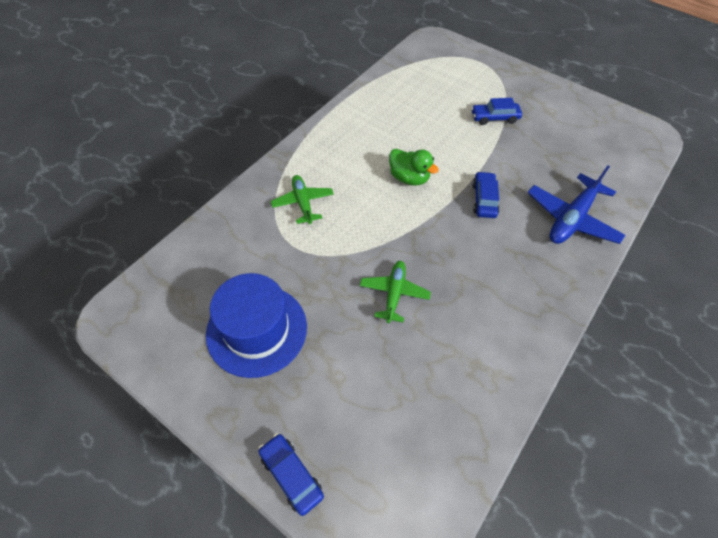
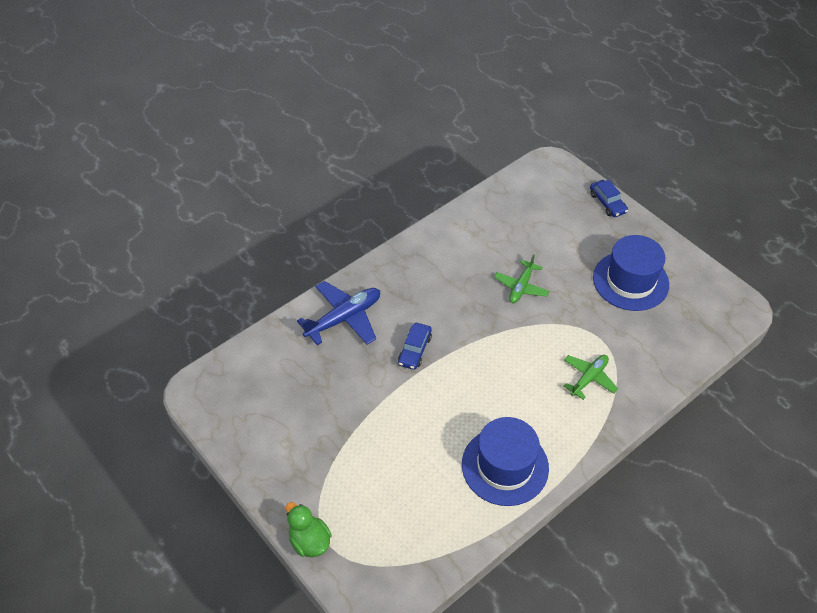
camera: 165 degrees left, 5 degrees down
green plane [271,175,334,224] -> green plane turned 135 degrees counterclockwise [564,355,618,400]
green duck [389,149,439,186] -> green duck moved to [286,502,332,557]
blue car [471,98,522,125] -> none
none -> blue hat [462,417,549,506]

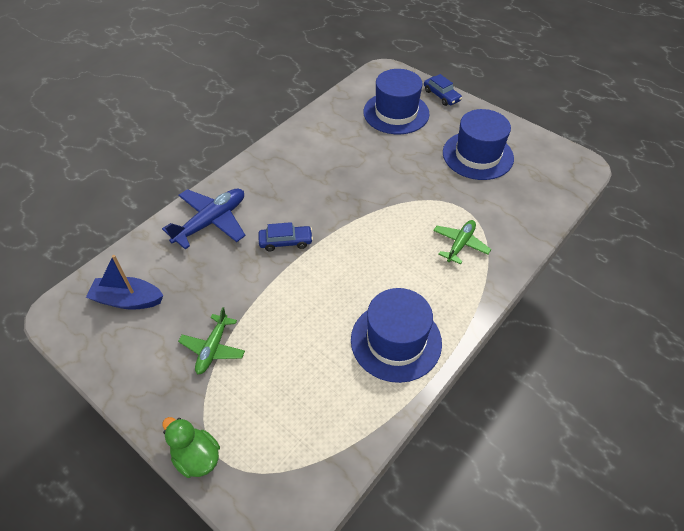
camera: 10 degrees left, 0 degrees up
blue car [398,323,432,370] -> blue car turned 105 degrees counterclockwise [258,222,313,251]
green plane [494,254,549,303] -> green plane moved to [178,307,245,374]
none -> blue boat [86,255,164,310]
none -> blue hat [363,69,430,134]

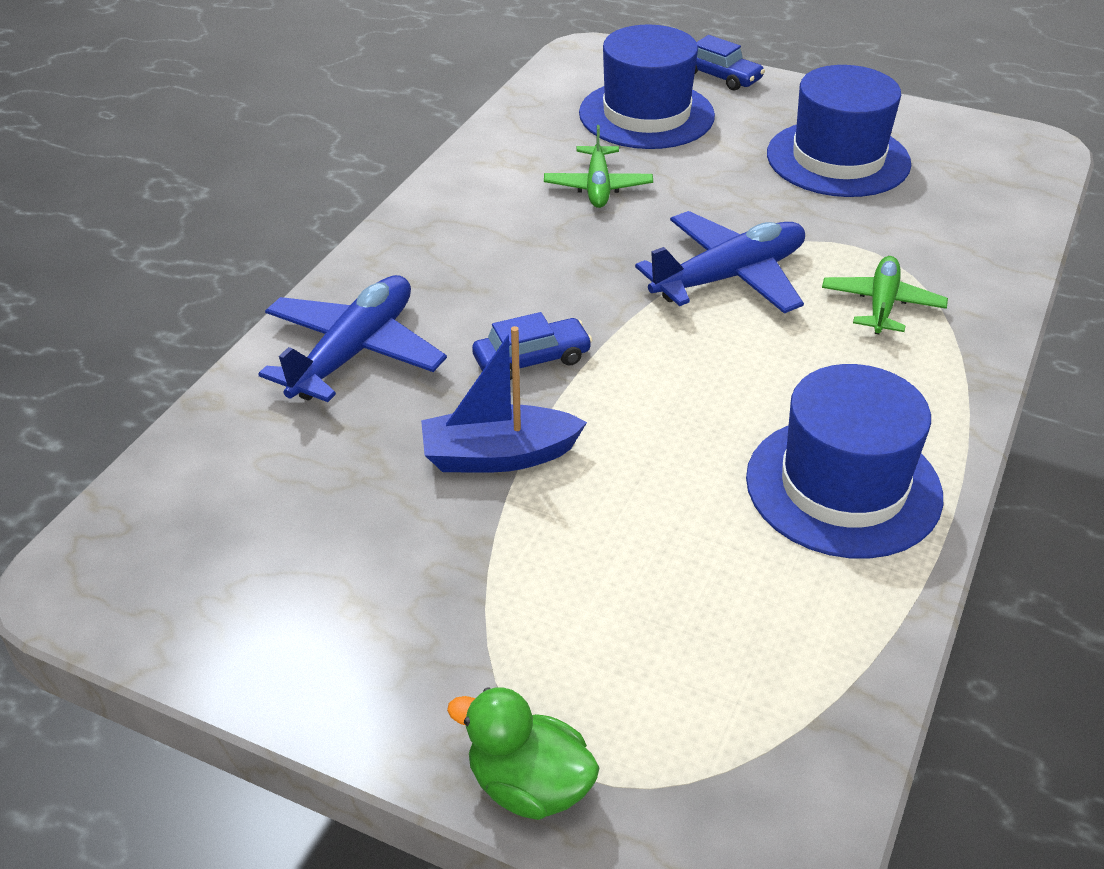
camera: 15 degrees left, 10 degrees down
blue boat [86,255,164,310] -> blue boat moved to [421,326,587,473]
green plane [178,307,245,374] -> green plane moved to [544,125,653,208]
none -> blue plane [635,211,805,313]

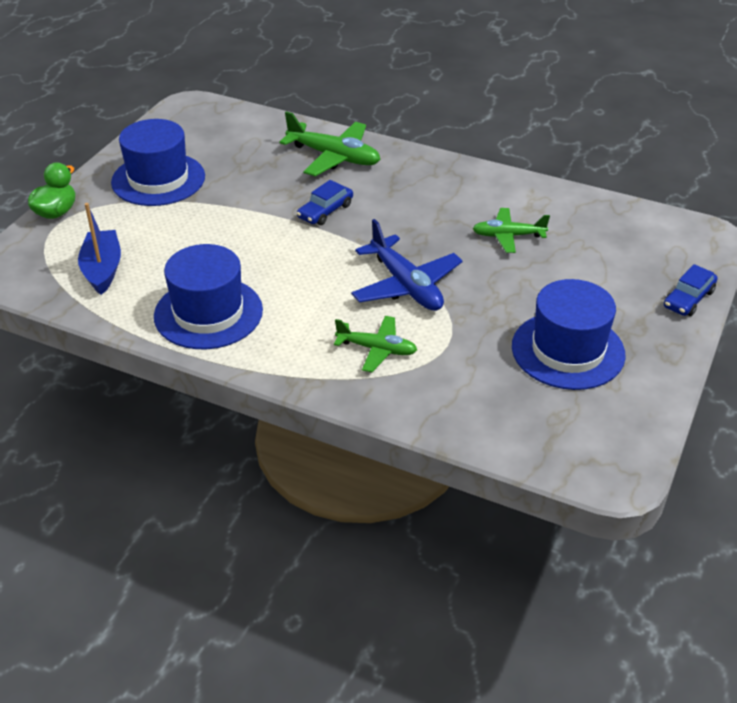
camera: 90 degrees right, 0 degrees up
blue plane [258,275,447,402] -> green plane [280,111,381,176]
blue boat [421,326,587,473] -> blue boat moved to [78,203,121,295]
blue car [472,312,592,380] -> blue car turned 60 degrees clockwise [297,180,353,225]
blue hat [579,24,715,149] -> blue hat moved to [111,119,205,206]

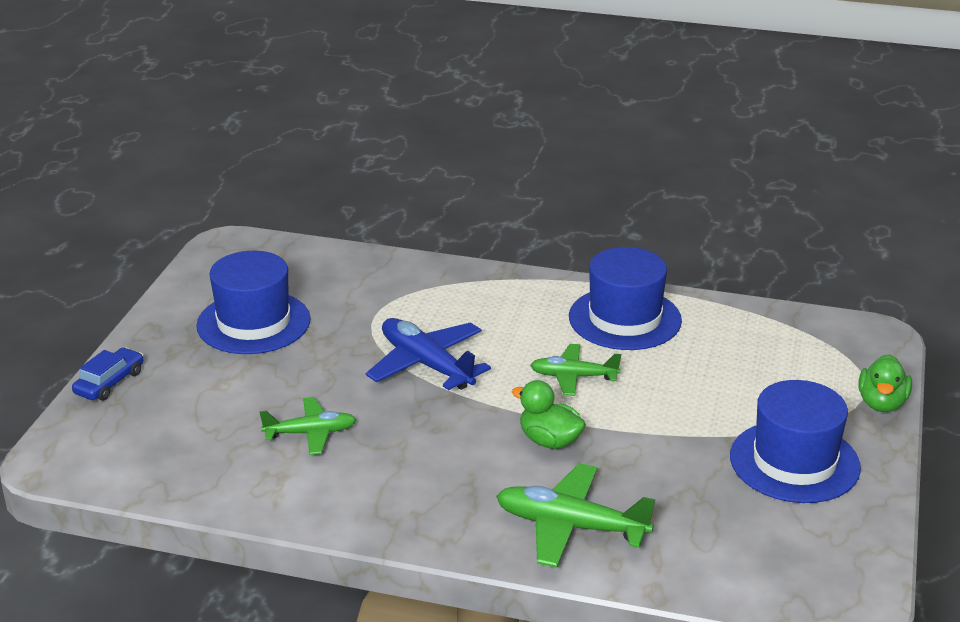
camera: 170 degrees right, 10 degrees down
blue boat [78,203,121,295] -> none
blue car [297,180,353,225] -> green duck [512,380,586,449]
green plane [334,316,417,372] -> green plane moved to [530,344,621,396]

